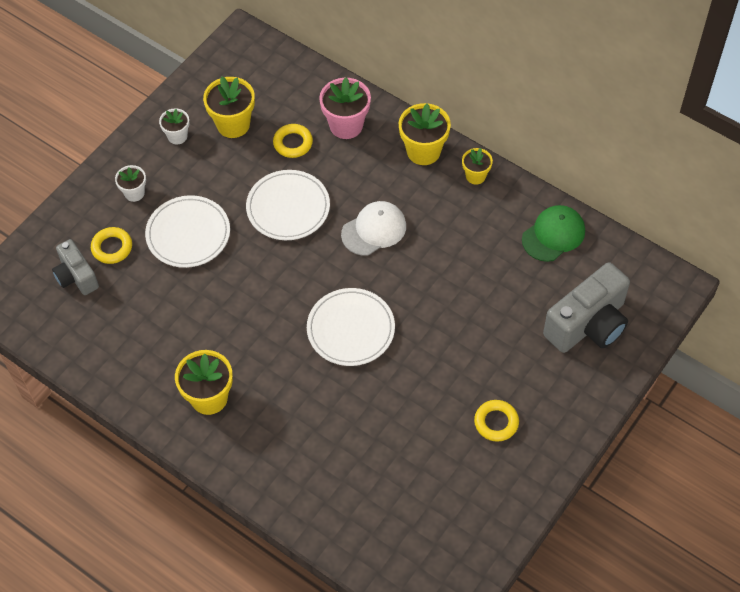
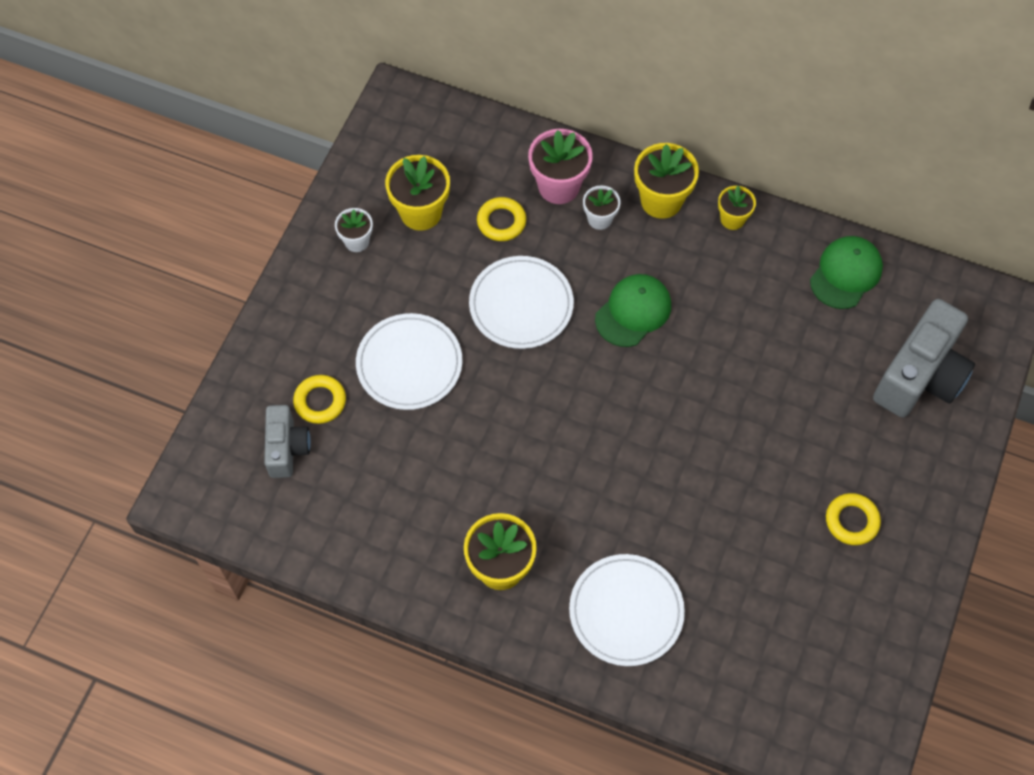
camera: 15 degrees left, 5 degrees up
grey camera [52,239,99,295] -> grey camera turned 135 degrees counterclockwise [264,405,311,478]
white flower pot [115,165,146,202] -> white flower pot moved to [583,186,621,230]
white plate [307,288,395,366] -> white plate moved to [569,554,685,666]
white cap [341,201,406,256] -> green cap [595,274,671,347]

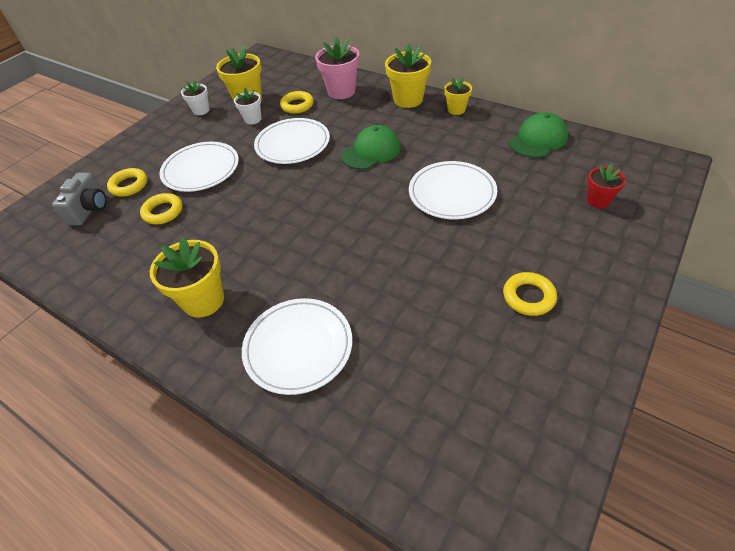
camera: 15 degrees right, 15 degrees down
white flower pot [583,186,621,230] -> white flower pot moved to [234,88,261,125]
grey camera [873,299,975,418] -> red flower pot [587,164,626,209]
none -> yellow ring [140,193,183,224]
none -> white plate [409,161,497,220]

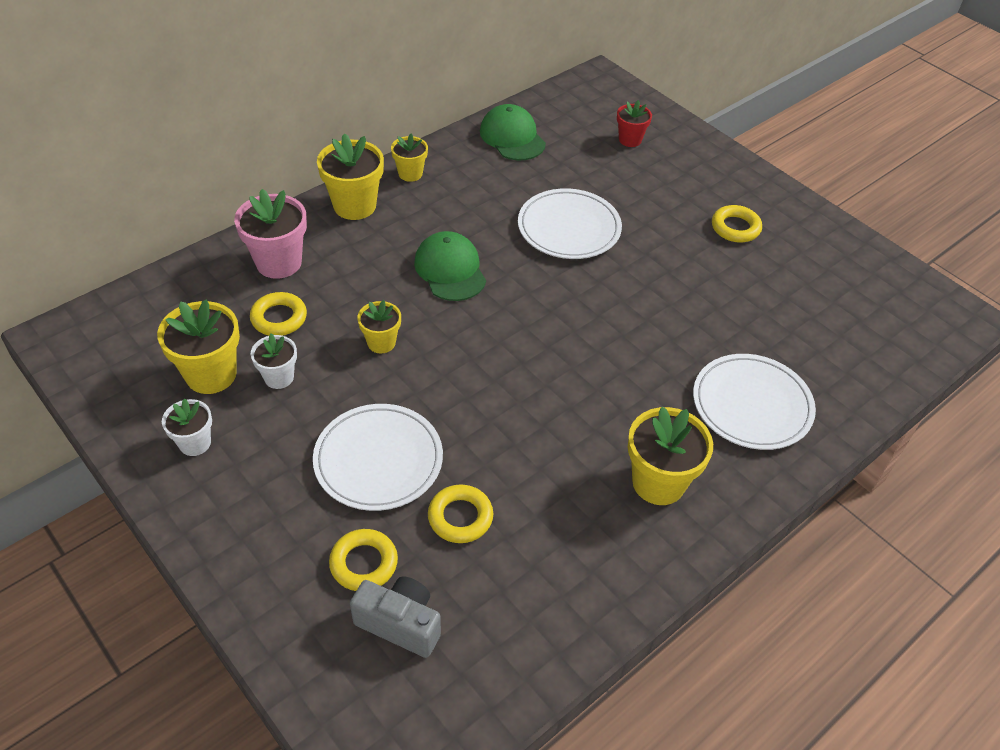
camera: 80 degrees left, 0 degrees up
white plate [254,118,330,164] -> yellow flower pot [357,300,401,353]

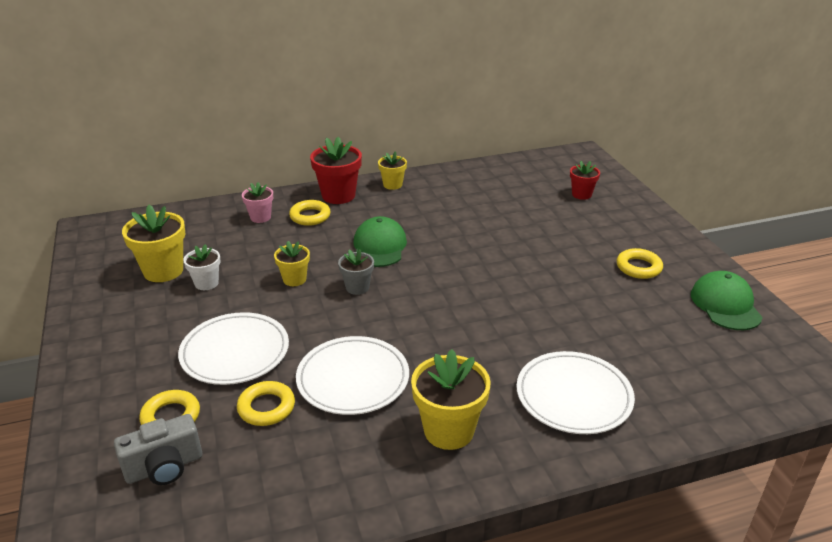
camera: 25 degrees right, 15 degrees down
white flower pot [162,398,212,456] -> none
pink flower pot [234,189,307,279] -> pink flower pot [242,182,273,223], size x0.59
yellow ring [250,292,307,336] -> yellow ring moved to [289,200,331,226]
yellow flower pot [317,133,384,220] -> red flower pot [310,137,362,204]
grey camera [350,576,441,658] -> grey camera turned 105 degrees clockwise [114,414,202,485]
green cap [480,104,546,160] -> green cap moved to [691,271,763,330]
white plate [518,188,622,259] -> white plate moved to [296,336,409,415]
none -> grey flower pot [338,249,374,295]

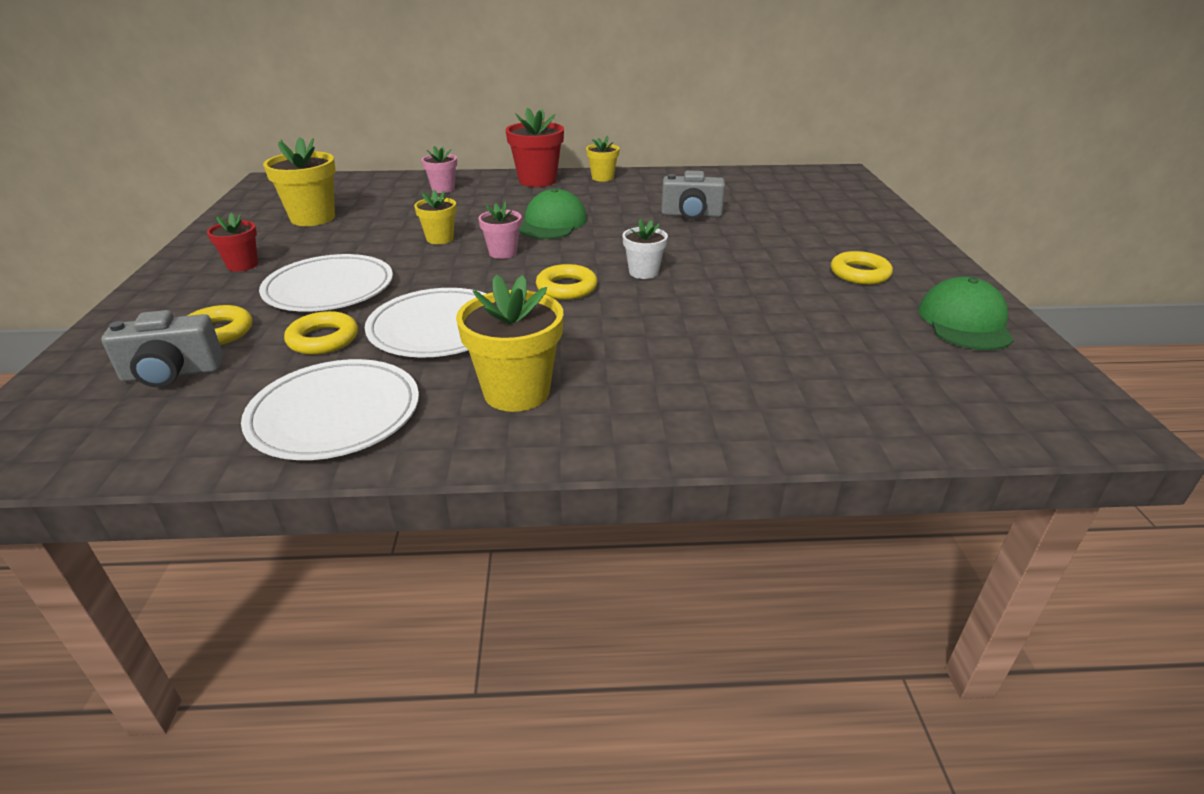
camera: 15 degrees right, 0 degrees up
white flower pot [183,244,220,290] -> white flower pot moved to [622,218,668,279]
yellow ring [289,200,331,226] -> yellow ring moved to [536,264,597,300]
grey flower pot [338,249,374,295] -> pink flower pot [478,201,522,259]
white plate [517,351,635,434] -> white plate moved to [241,359,419,460]
red flower pot [570,161,600,200] -> red flower pot moved to [207,213,258,272]
none -> grey camera [661,171,725,219]

